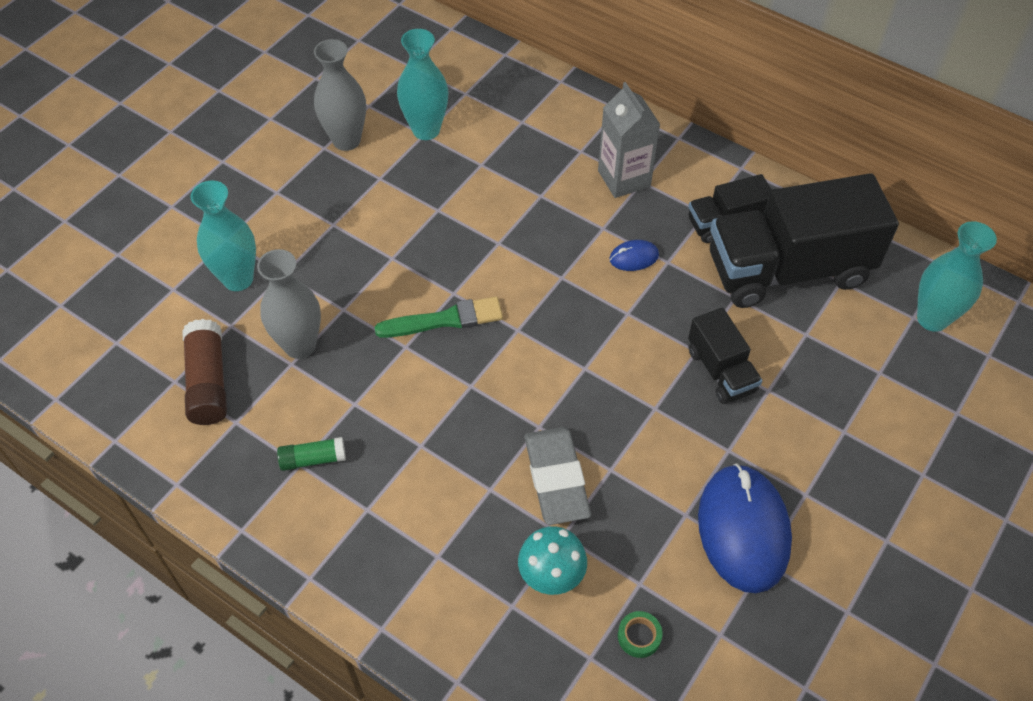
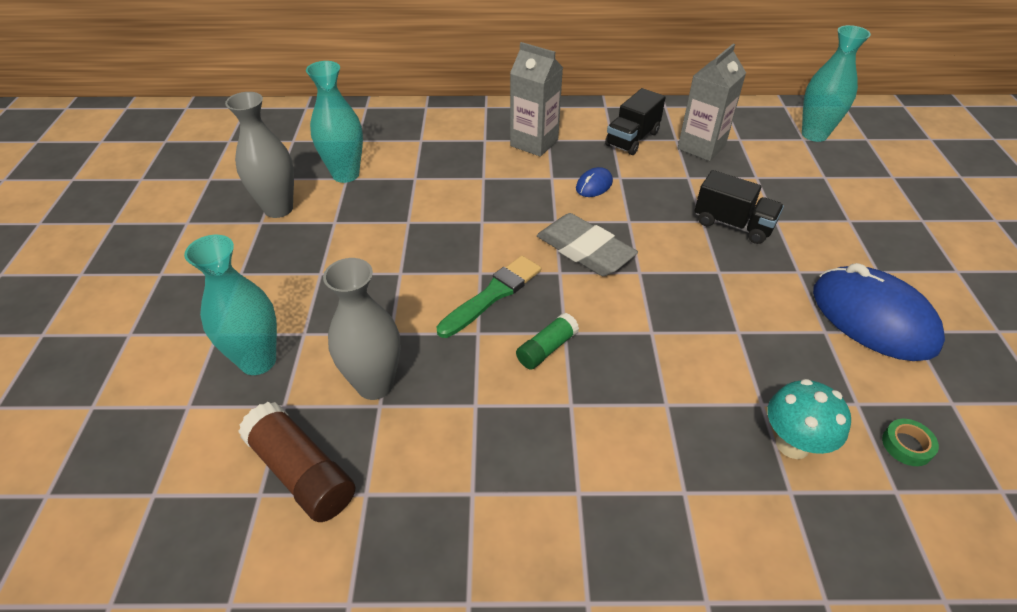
camera: 35 degrees left, 10 degrees down
green glue stick [277,437,346,471] -> green glue stick moved to [516,313,579,370]
grey eraser [524,427,591,525] -> grey eraser moved to [537,213,638,276]
black truck [710,173,899,308] -> grey carton [678,44,746,161]

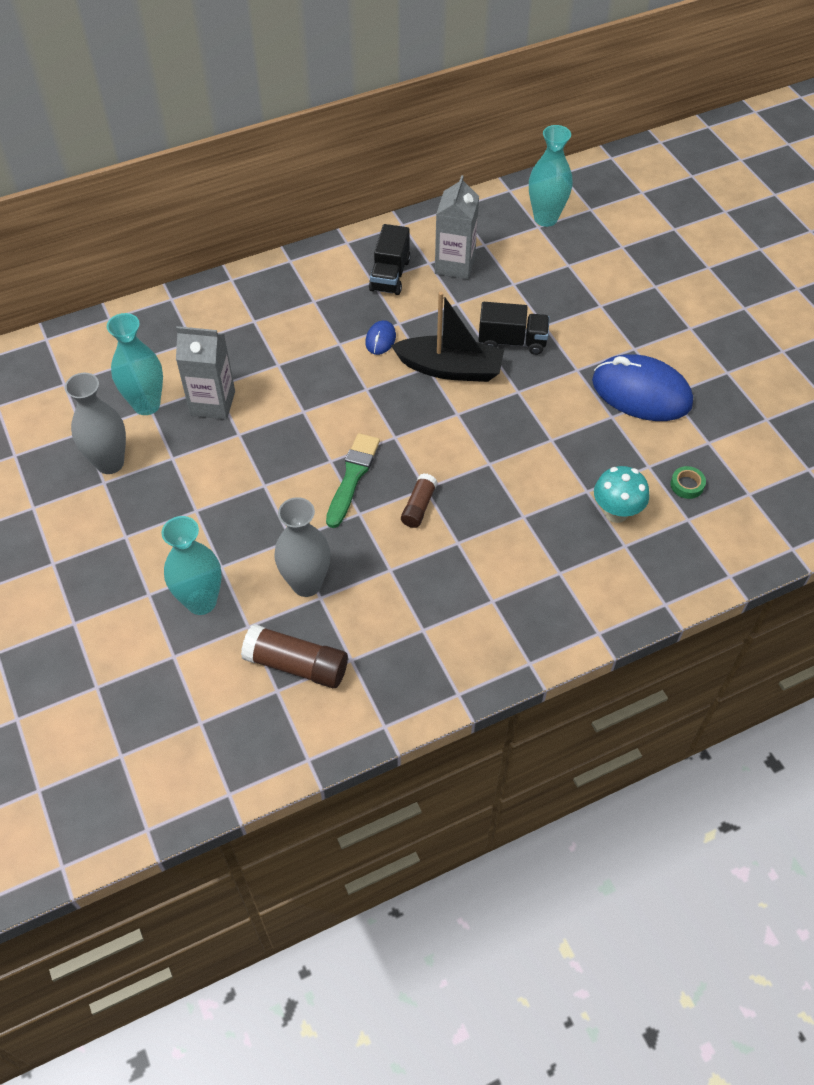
camera: 25 degrees left, 10 degrees up
grey carton [510,42,563,157] -> grey carton moved to [176,326,235,420]
green glue stick [516,313,579,370] -> brown glue stick [401,473,437,528]
grey eraser [537,213,638,276] -> none
none -> black boat [391,292,504,382]

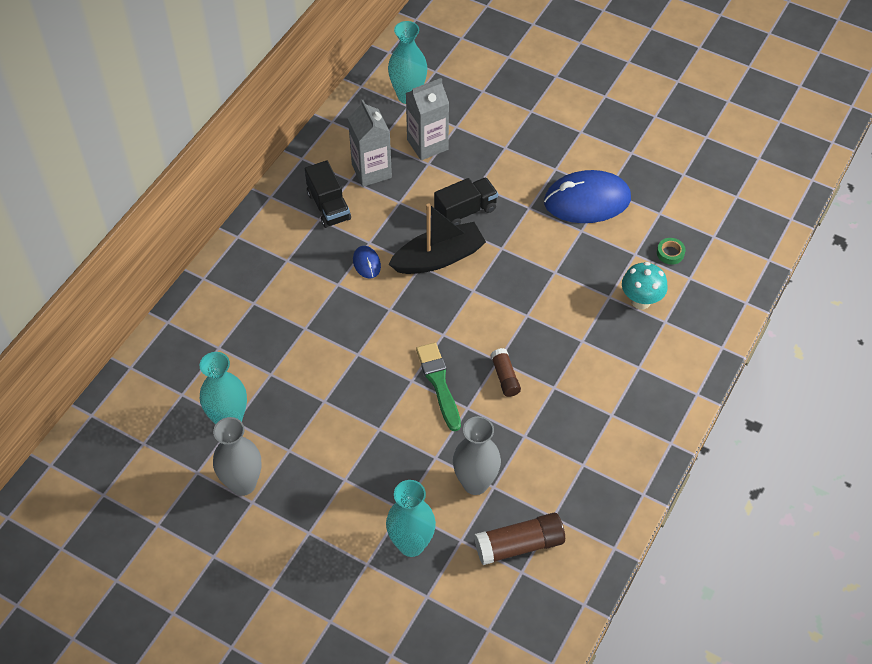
camera: 35 degrees left, 0 degrees up
grey carton [176,326,235,420] -> grey carton moved to [406,78,449,160]

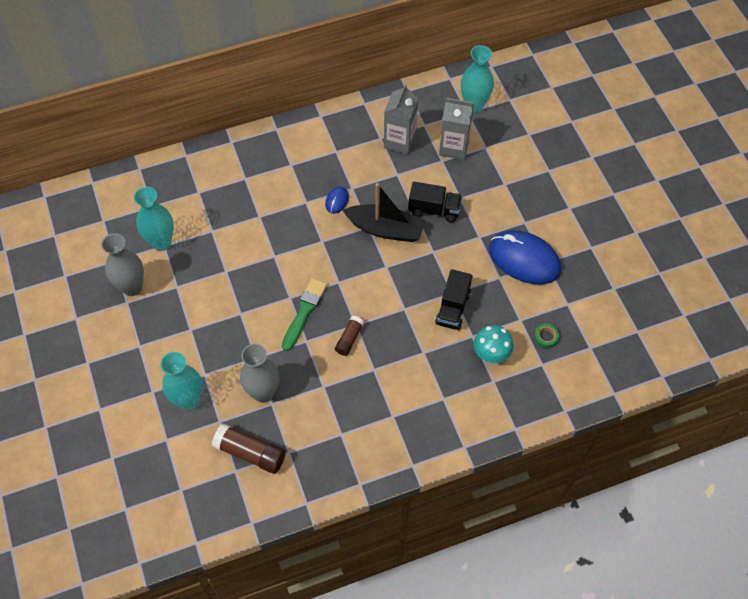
camera: 40 degrees right, 5 degrees up
black truck [305,160,351,228] -> black truck moved to [435,269,472,330]

